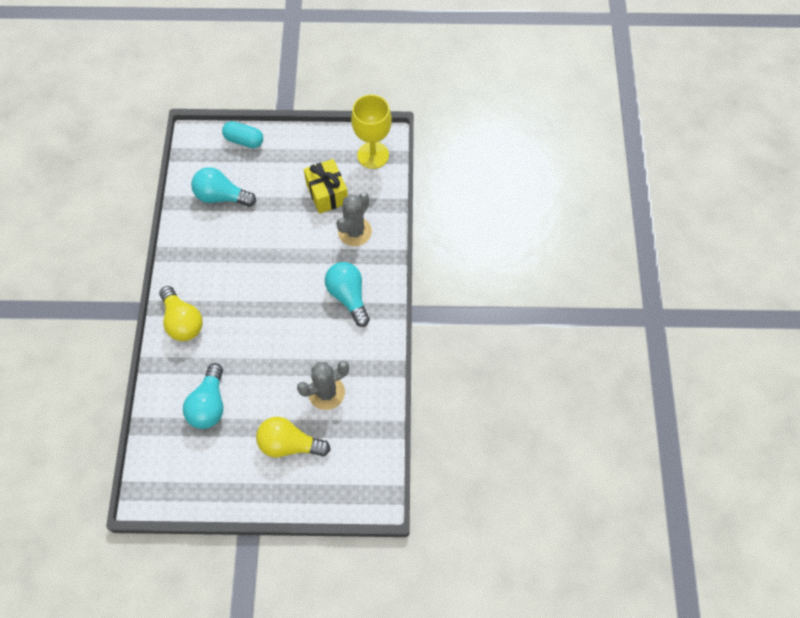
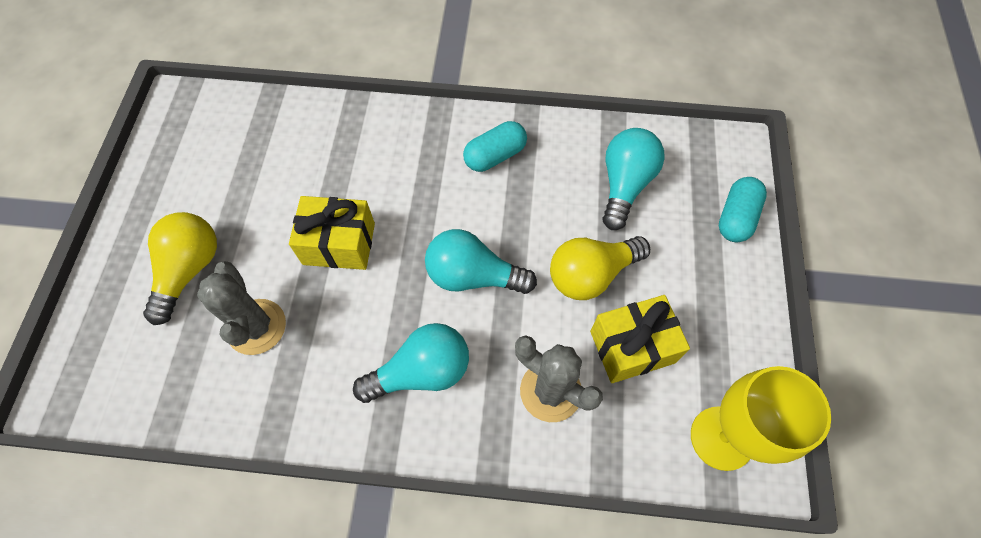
camera: 95 degrees right, 0 degrees up
yellow light bulb [159,286,203,341] -> yellow light bulb moved to [550,236,650,300]
turquoise light bulb [183,363,223,429] -> turquoise light bulb moved to [425,229,537,294]
none -> yellow gift [289,196,375,270]
none -> turquoise capsule [463,121,527,172]

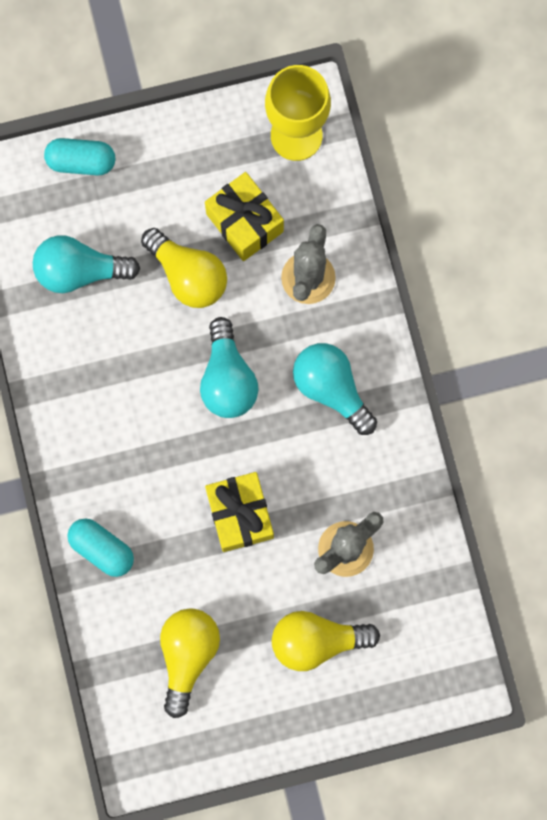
camera: 110 degrees left, 15 degrees up
turquoise capsule [463,121,527,172] -> turquoise capsule moved to [67,518,134,577]
none -> yellow light bulb [160,608,220,718]

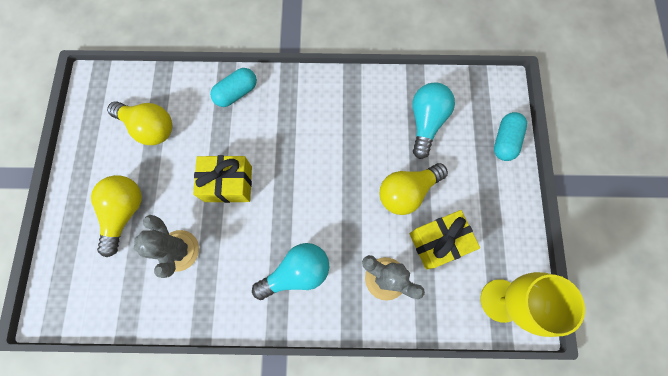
camera: 105 degrees right, 5 degrees down
turquoise light bulb [200,317,258,418] -> none

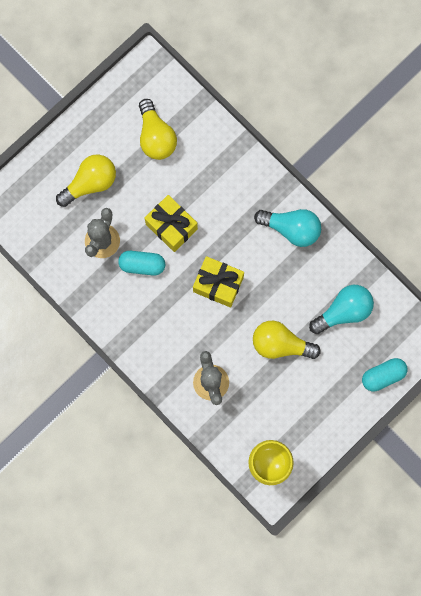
camera: 45 degrees right, 5 degrees up
turquoise capsule [210,68,257,107] -> turquoise capsule moved to [118,251,165,276]
turquoise light bulb [252,243,329,300] -> turquoise light bulb moved to [254,209,321,247]
yellow gift [409,210,480,270] -> yellow gift moved to [193,256,244,307]

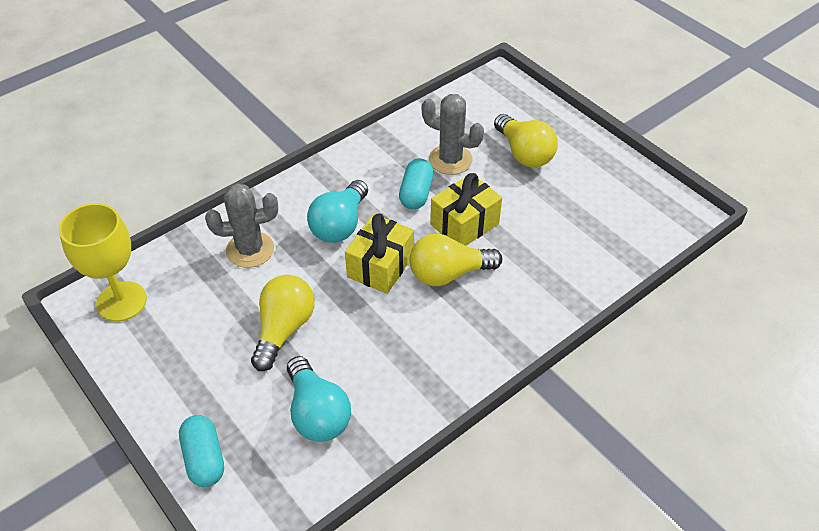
camera: 95 degrees right, 30 degrees down
yellow light bulb [139,99,177,160] -> yellow light bulb moved to [409,234,502,286]
turquoise light bulb [254,209,321,247] -> turquoise light bulb moved to [307,180,368,243]

